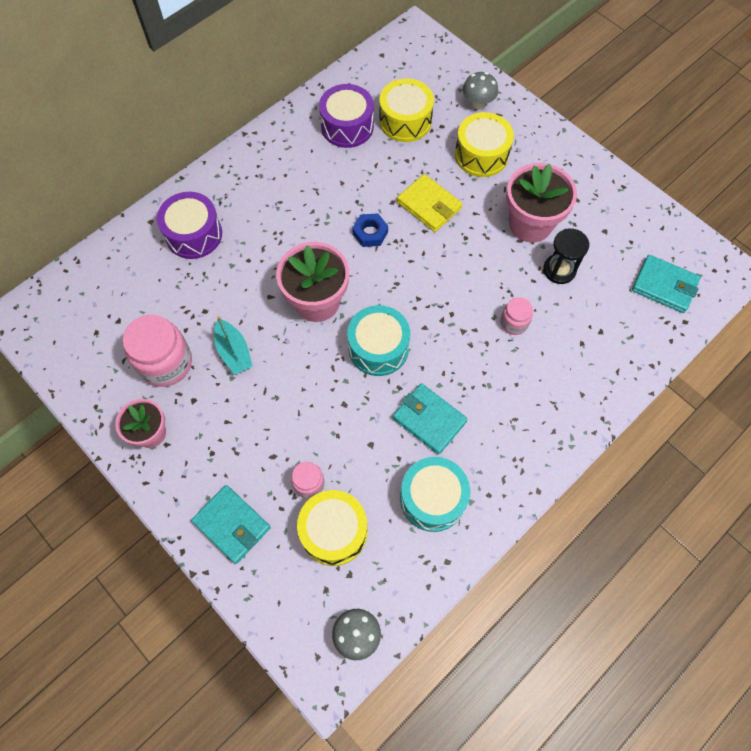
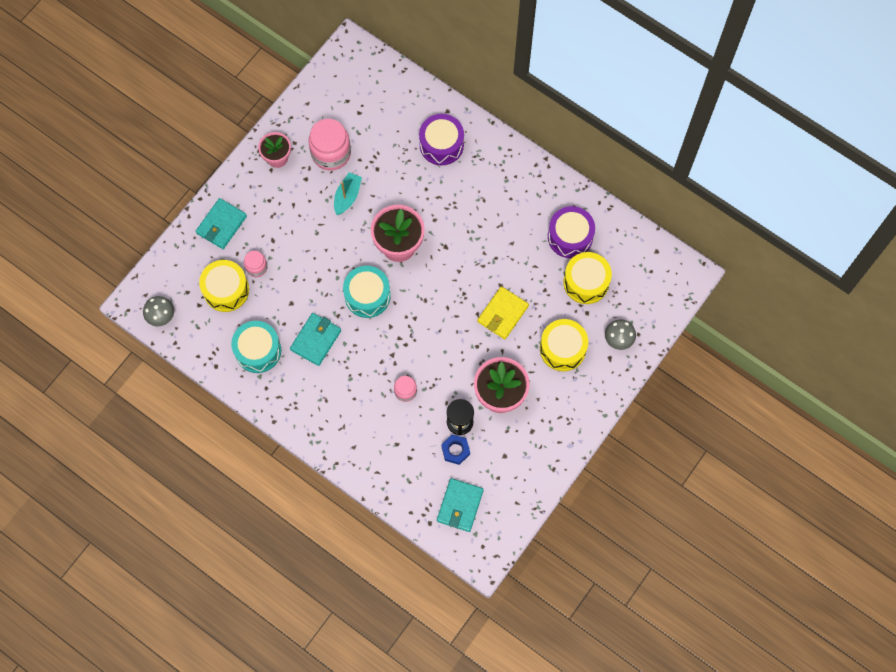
camera: 80 degrees right, 5 degrees up
turquoise boat [214,316,253,375] -> turquoise boat turned 150 degrees clockwise [334,172,362,215]
blue nut [352,213,388,247] -> blue nut moved to [441,434,470,465]

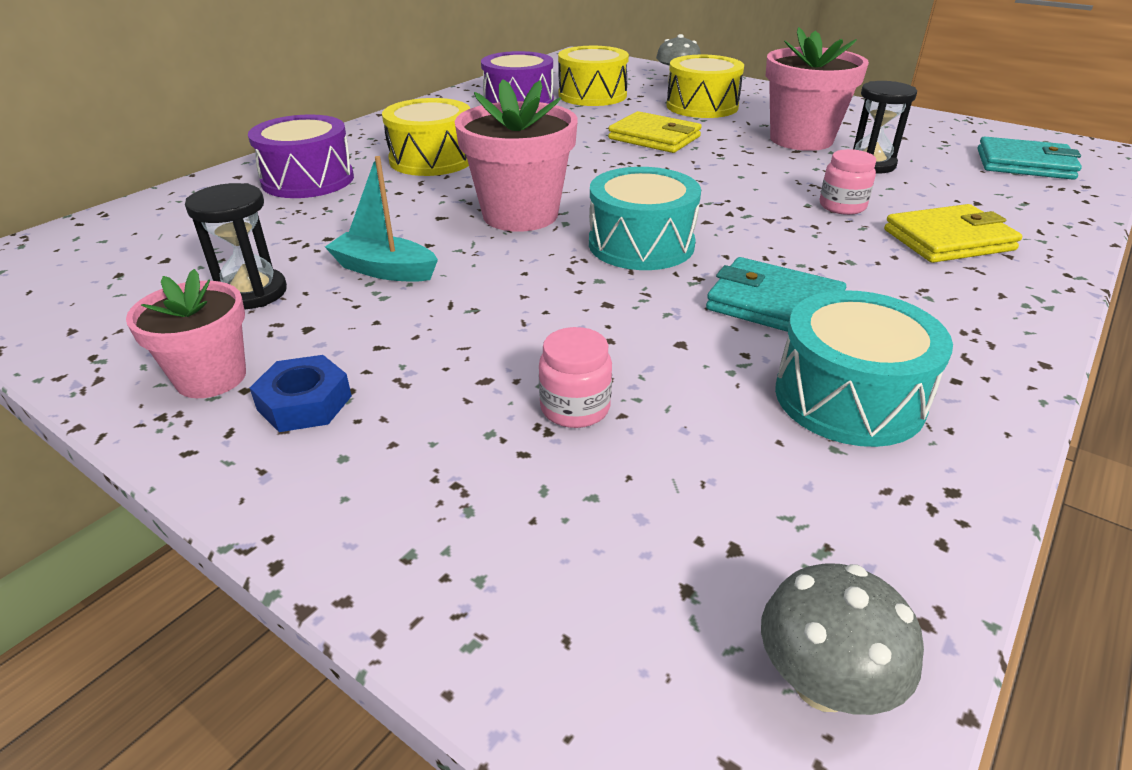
camera: 90 degrees left, 35 degrees down
turquoise wallet [196,198,247,249] -> none
yellow drum [199,260,249,312] -> yellow drum moved to [382,98,470,176]
pink jar [308,119,351,171] -> black hourglass [185,183,287,309]
blue nut [441,434,470,465] -> blue nut moved to [250,355,352,432]
none -> yellow wallet [884,204,1022,263]

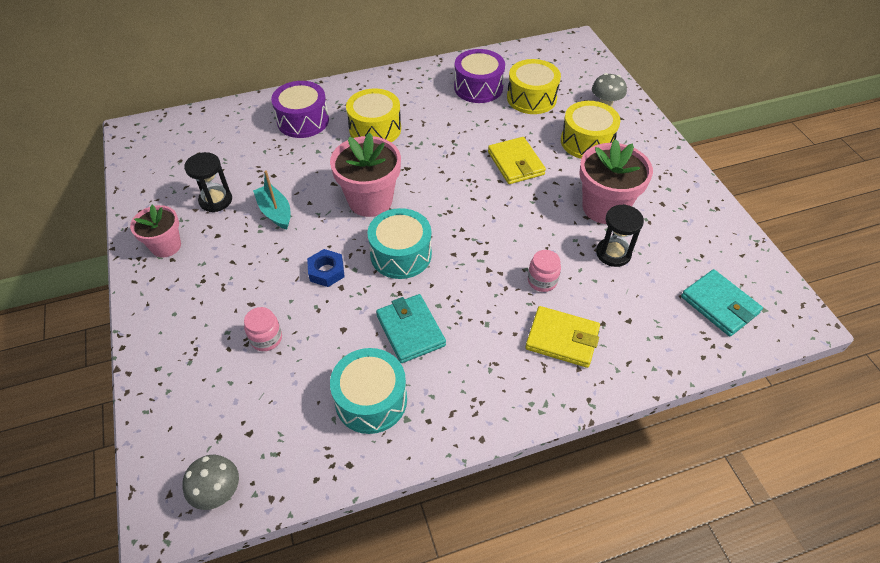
camera: 35 degrees right, 15 degrees up
blue nut [250,355,352,432] -> blue nut moved to [307,249,345,287]

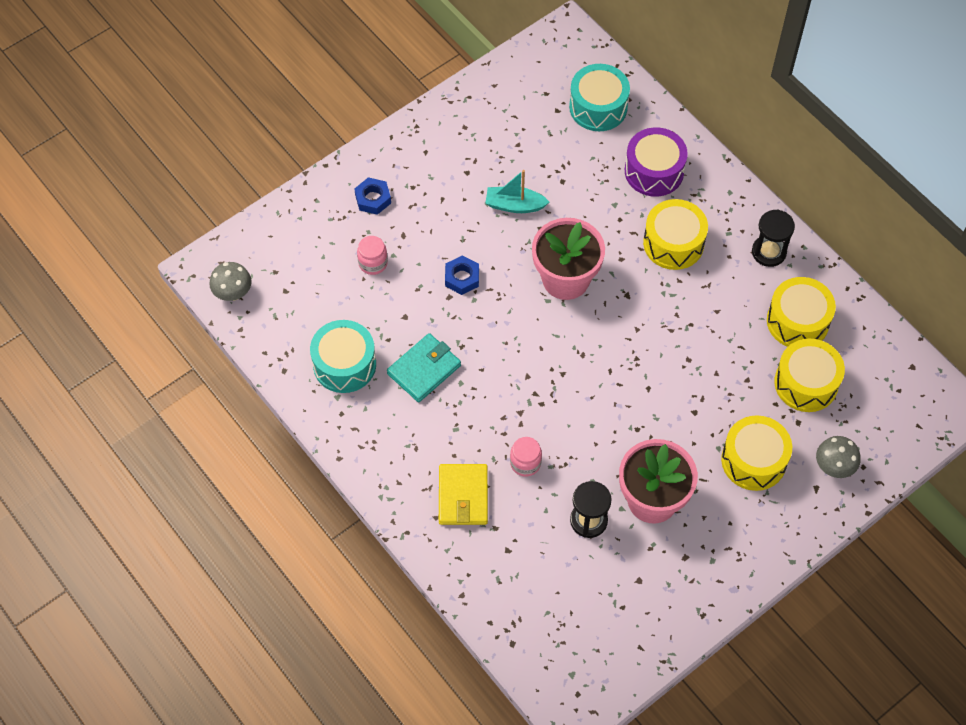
camera: 70 degrees right, 10 degrees up
pink flower pot [130,205,181,258] -> none
black hourglass [184,152,232,212] -> black hourglass moved to [752,210,795,267]
turquoise boat [253,170,291,229] -> turquoise boat turned 120 degrees counterclockwise [485,170,549,213]
turquoise drum [367,208,432,279] -> turquoise drum moved to [569,64,630,131]
purple drum [454,49,505,103] -> yellow drum [767,277,836,347]
yellow wallet [488,137,546,184] -> none
turquoise wallet [681,269,763,337] -> none
none -> blue nut [354,177,391,215]

